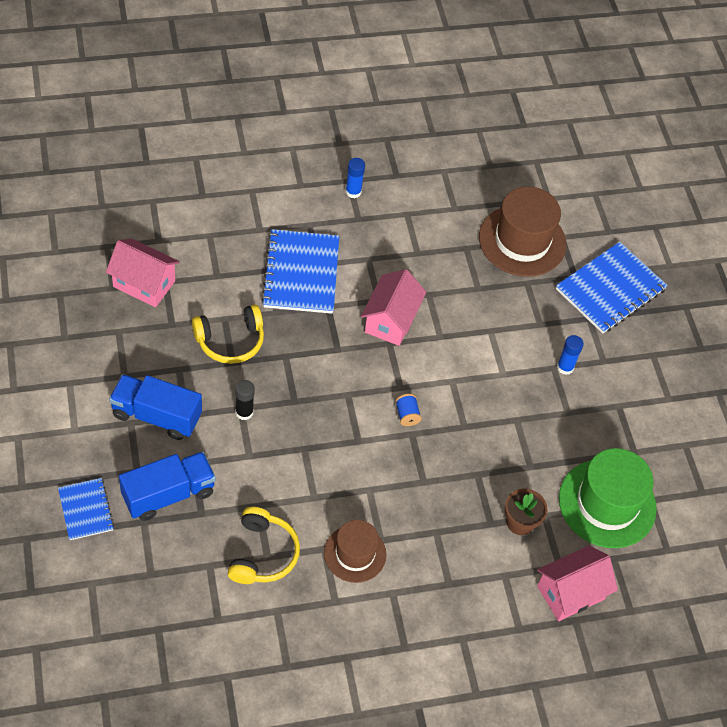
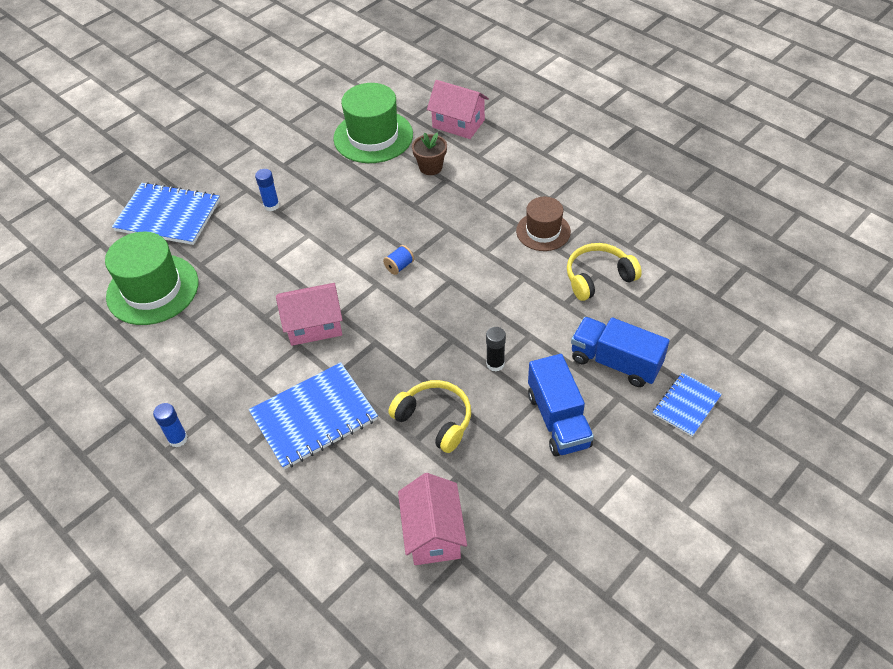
camera: 115 degrees left, 5 degrees down
brown hat [479,186,566,277] -> green hat [105,232,198,325]

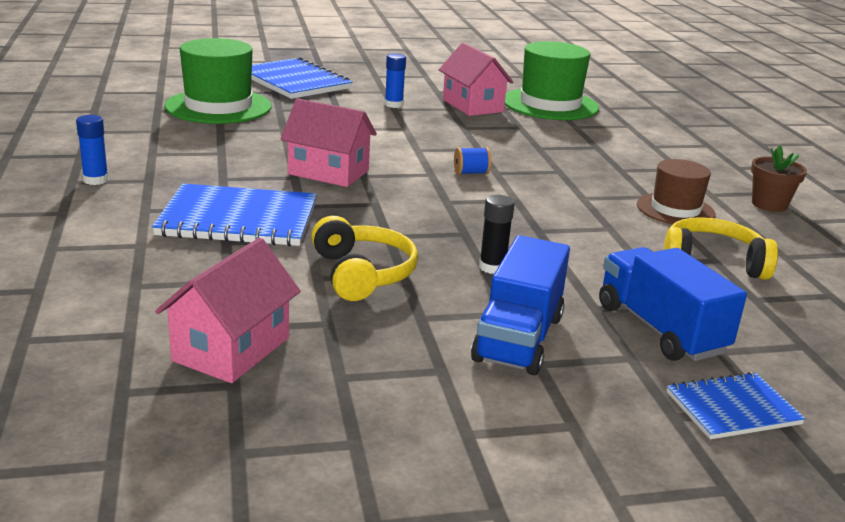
camera: 30 degrees right, 25 degrees down
brown flower pot [412,132,447,175] -> brown flower pot moved to [751,145,807,212]
pink house [427,80,489,139] -> pink house moved to [439,43,514,116]

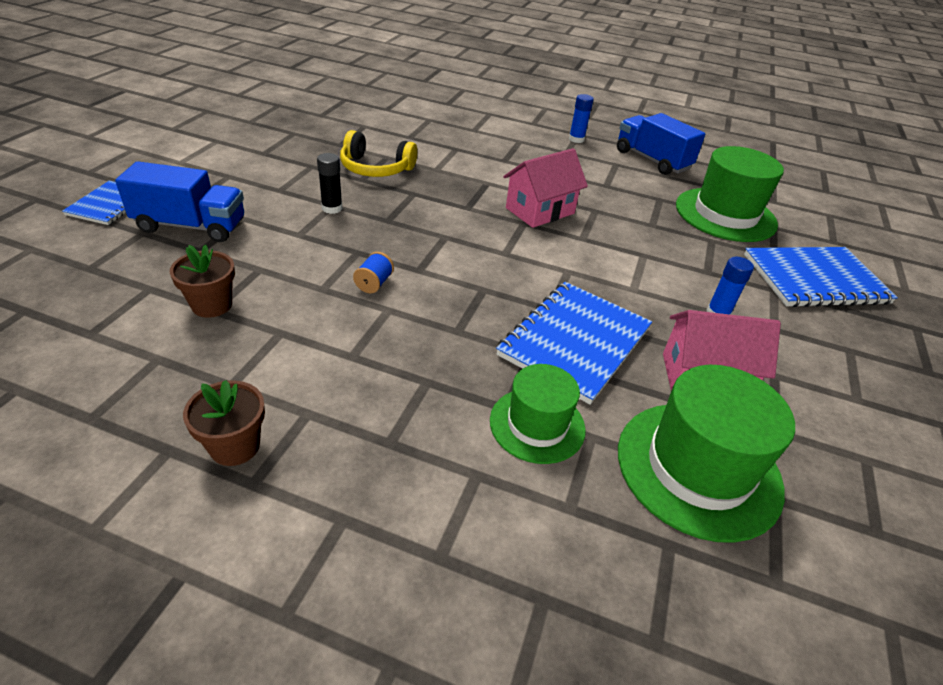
camera: 120 degrees right, 15 degrees up
blue notebook [152,183,317,247] -> blue notebook moved to [496,282,652,405]
pink house [155,238,301,383] -> none
blue spool [454,147,491,175] -> blue spool moved to [353,252,394,293]
blue truck [471,235,570,375] -> blue truck moved to [617,113,705,175]
brown hat [637,159,716,224] -> none
yellow headphones [663,217,778,280] -> brown flower pot [170,245,235,318]
none -> green hat [490,364,586,464]

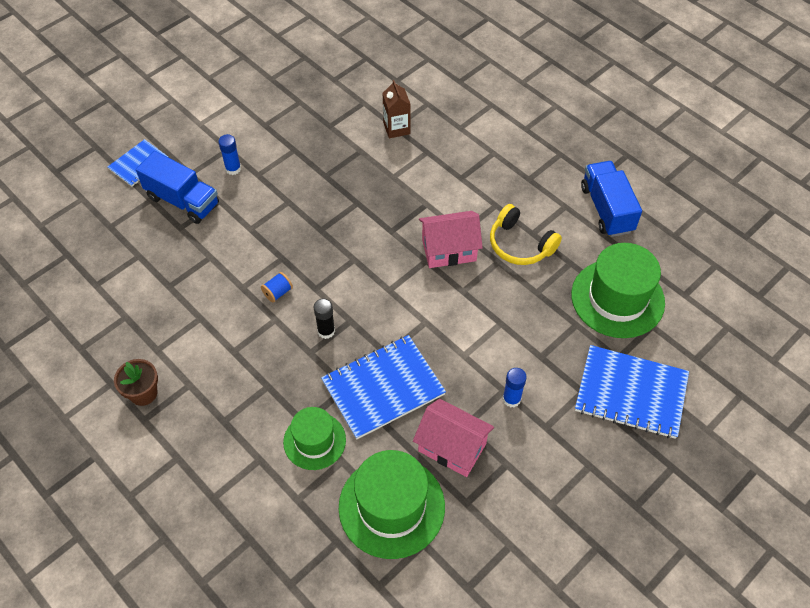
camera: 30 degrees right, 15 degrees up
brown flower pot [170,245,235,318] -> none
black glue stick [317,153,342,214] -> black glue stick moved to [314,299,335,339]
yellow headphones [340,130,417,177] -> yellow headphones moved to [490,204,562,265]
blue glue stick [569,94,594,143] -> blue glue stick moved to [218,134,241,175]
none -> brown carton [383,80,411,138]

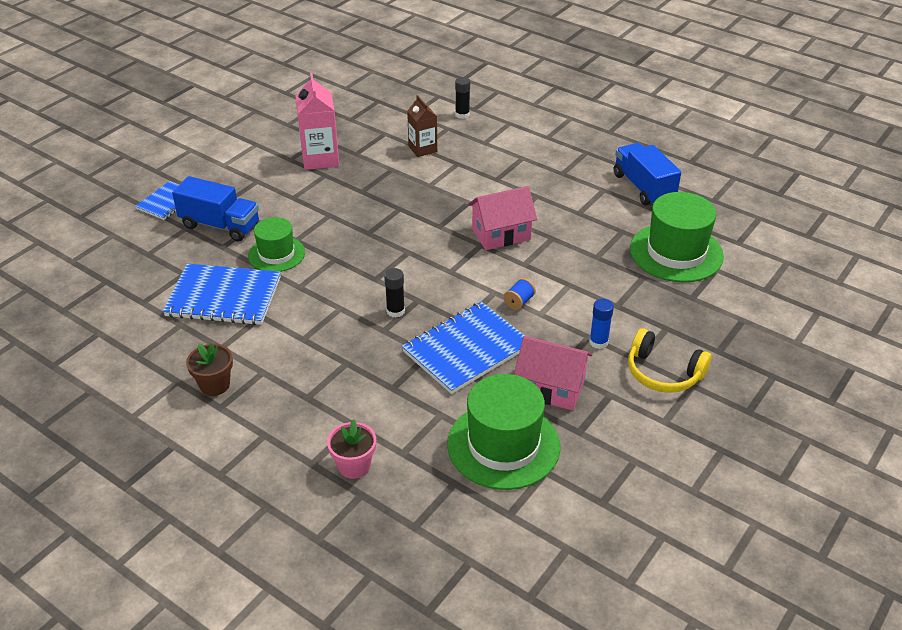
camera: 10 degrees left, 15 degrees down
blue glue stick [218,134,241,175] -> none
blue spool [261,272,293,303] -> blue spool moved to [504,278,536,310]
green hat [283,407,346,470] -> green hat moved to [248,217,305,272]
yellow headphones [490,204,562,265] -> yellow headphones moved to [628,328,711,393]
blue notebook [575,345,689,439] -> blue notebook moved to [163,264,281,325]
none -> pink carton [296,73,339,170]
none -> pink flower pot [327,420,376,479]
none -> black glue stick [455,77,470,119]

